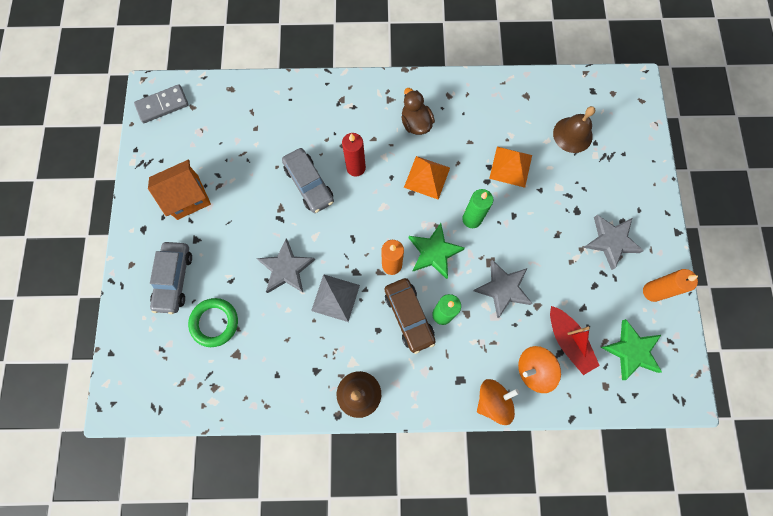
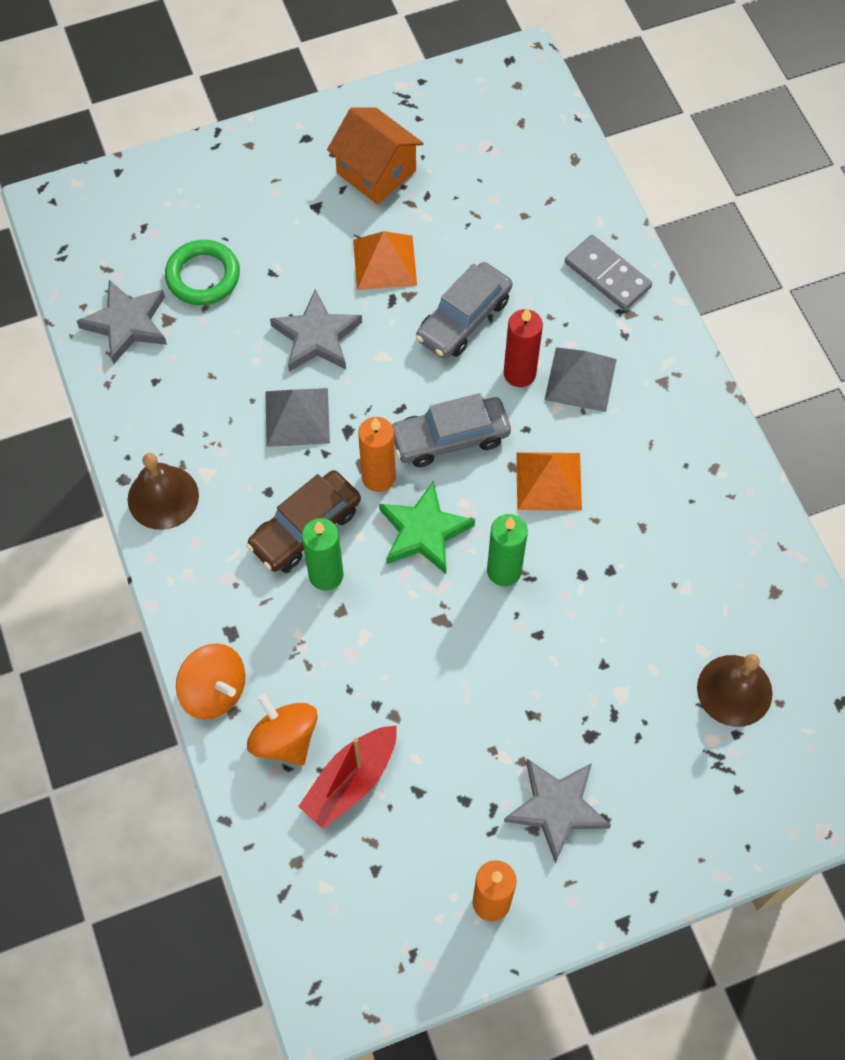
camera: 70 degrees right, 10 degrees down
grey domino [134,84,189,123] -> grey domino moved to [565,235,652,310]
grey car [150,242,192,314] -> grey car moved to [392,393,511,467]
brown duck [401,88,435,135] -> none
grey star [474,260,532,318] -> grey star moved to [77,280,167,365]
orange pyramid [489,147,532,188] -> orange pyramid moved to [353,231,417,290]
green star [600,319,662,380] -> none
none -> grey pyramid [544,347,617,412]

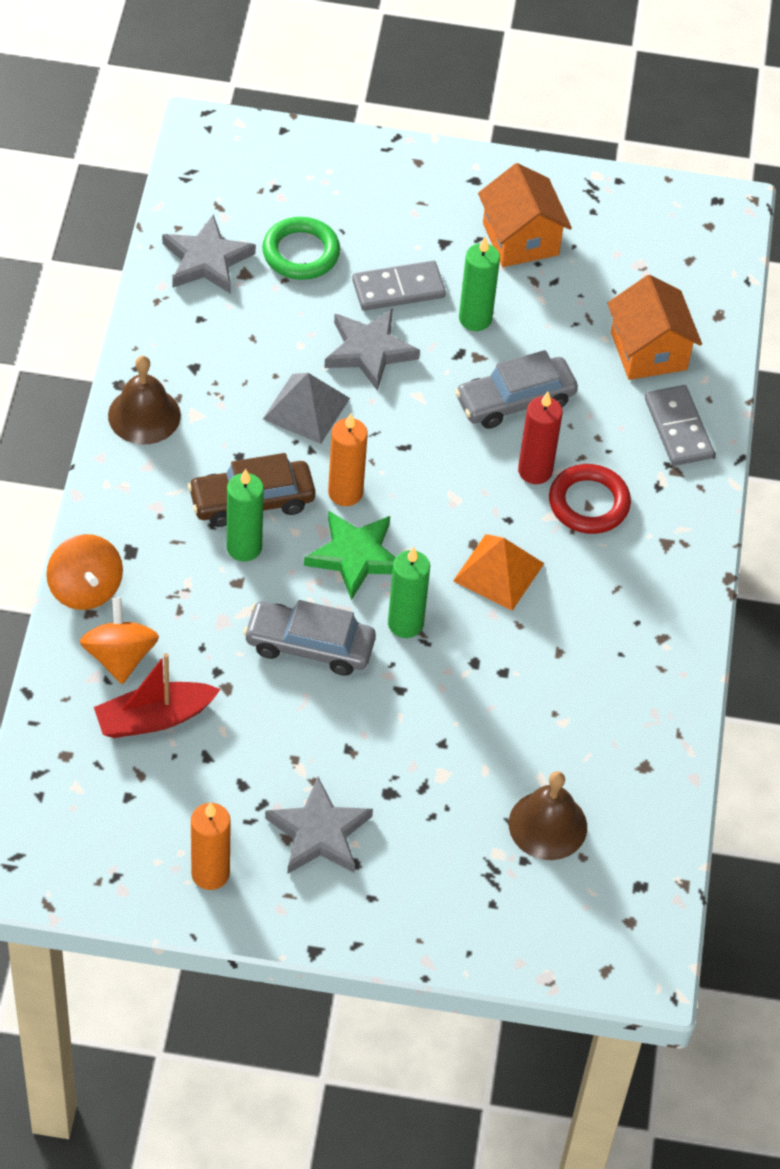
camera: 25 degrees right, 10 degrees down
orange pyramid [353,231,417,290] -> green candle [459,236,500,331]
grey car [392,393,511,467] -> grey car moved to [243,600,376,676]
grey pyramid [544,347,617,412] -> red ring [549,464,631,534]
none -> grey domino [352,261,446,311]
none -> orange house [607,275,702,380]

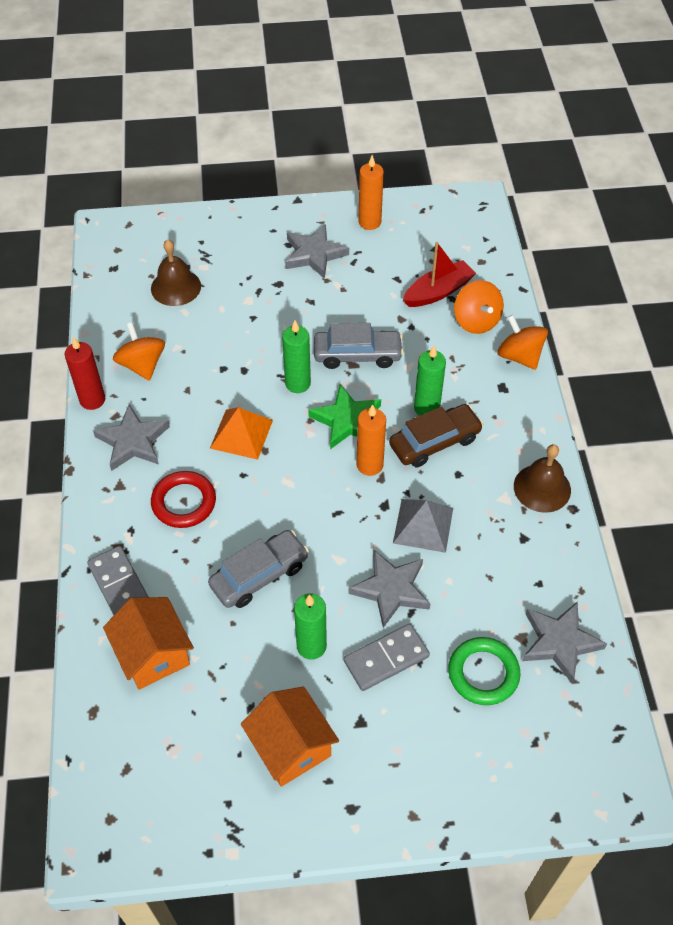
camera: 170 degrees right, 0 degrees up
red candle [518,392,563,484] -> red candle moved to [65,337,105,410]
none -> grey star [93,404,170,471]
none -> orange spinning top [113,322,165,381]

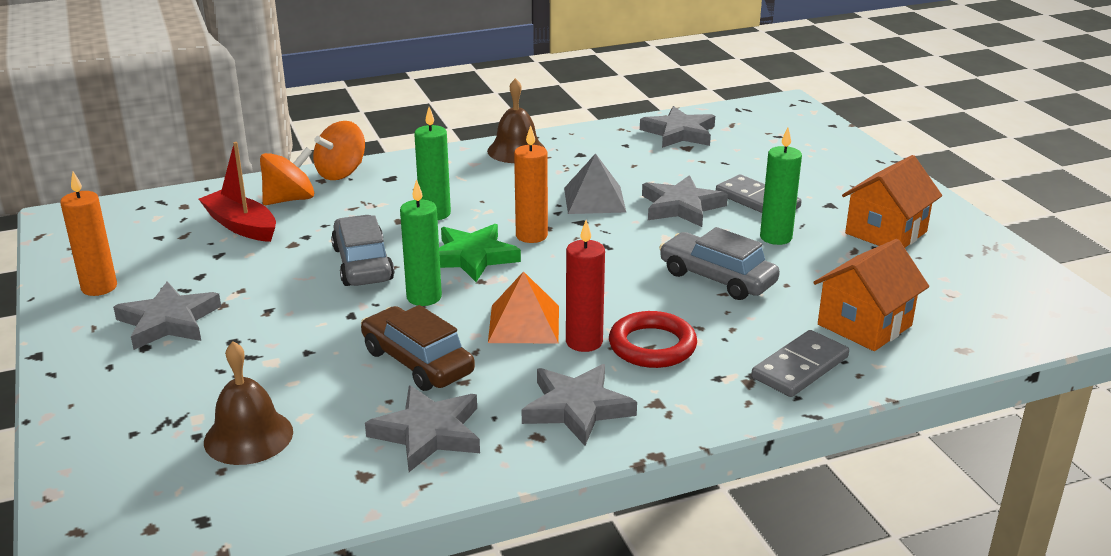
camera: 105 degrees left, 25 degrees down
red candle [65,337,105,410] -> red candle moved to [566,220,605,352]
orange spinning top [113,322,165,381] -> grey star [365,385,480,472]
brown car [389,404,483,467] -> brown car moved to [361,305,475,391]
green ring [448,637,521,705] -> none

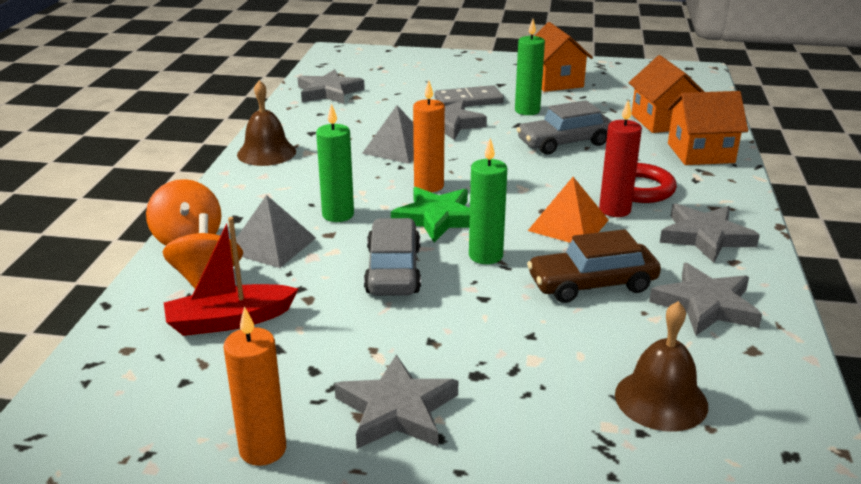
camera: 60 degrees left, 0 degrees up
grey car [331,215,394,286] -> grey car turned 75 degrees clockwise [364,218,421,296]
grey domino [751,330,849,397] -> orange house [667,91,748,165]
none -> grey pyramid [236,195,316,268]

